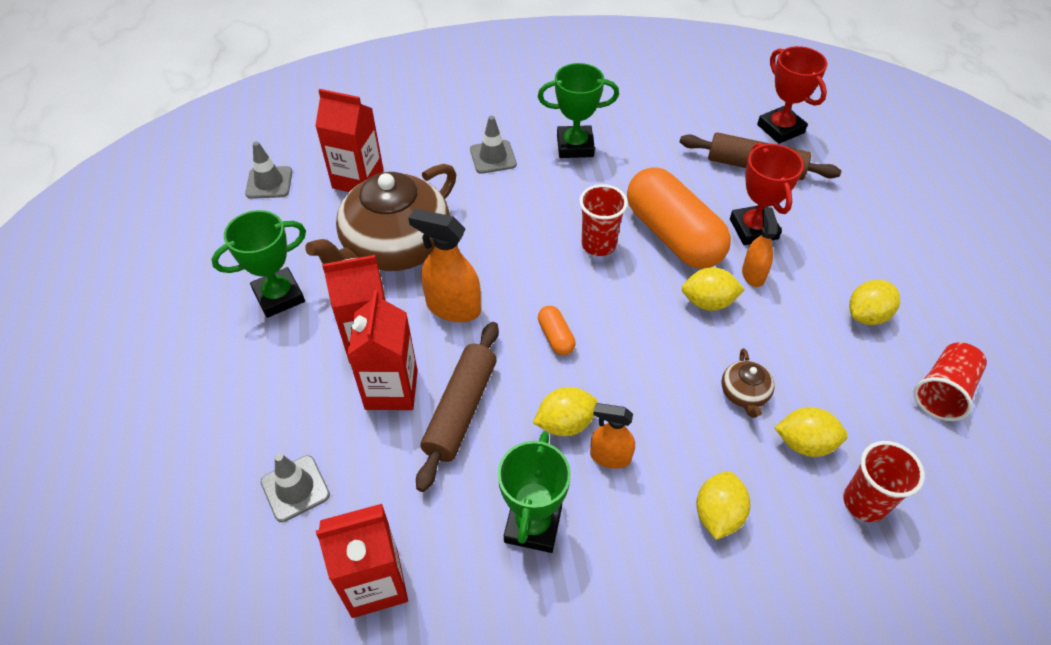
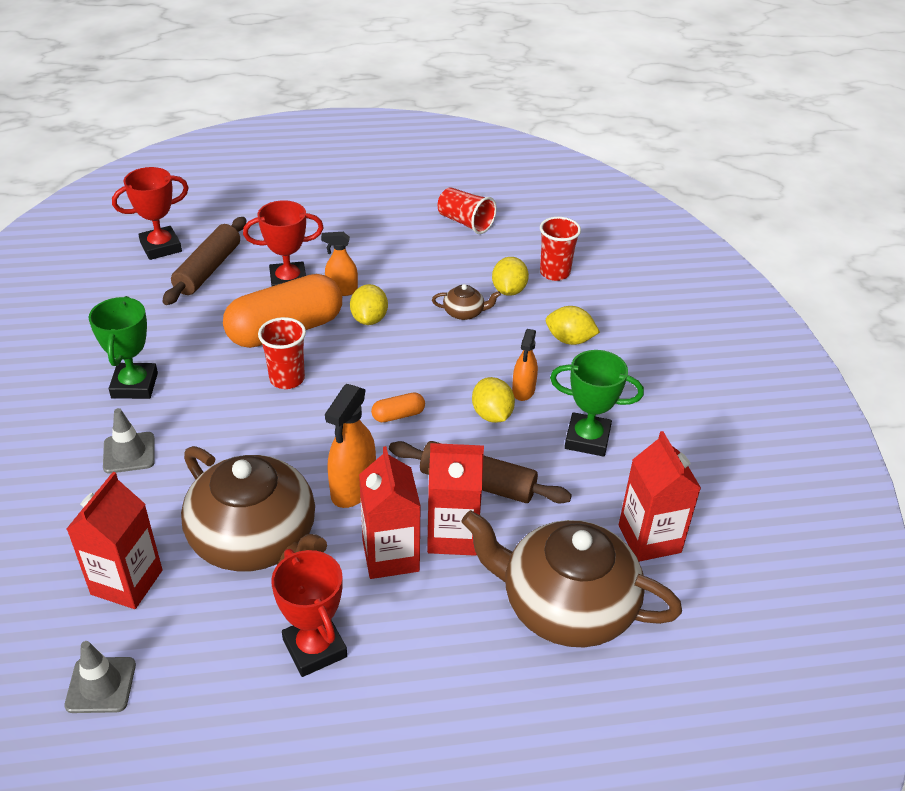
camera: 90 degrees left, 10 degrees down
green trophy [211,210,306,318] -> red trophy [271,549,347,677]
grey traffic cone [261,453,330,522] -> brown teapot [462,510,682,647]
yellow lemon [849,280,900,325] -> none

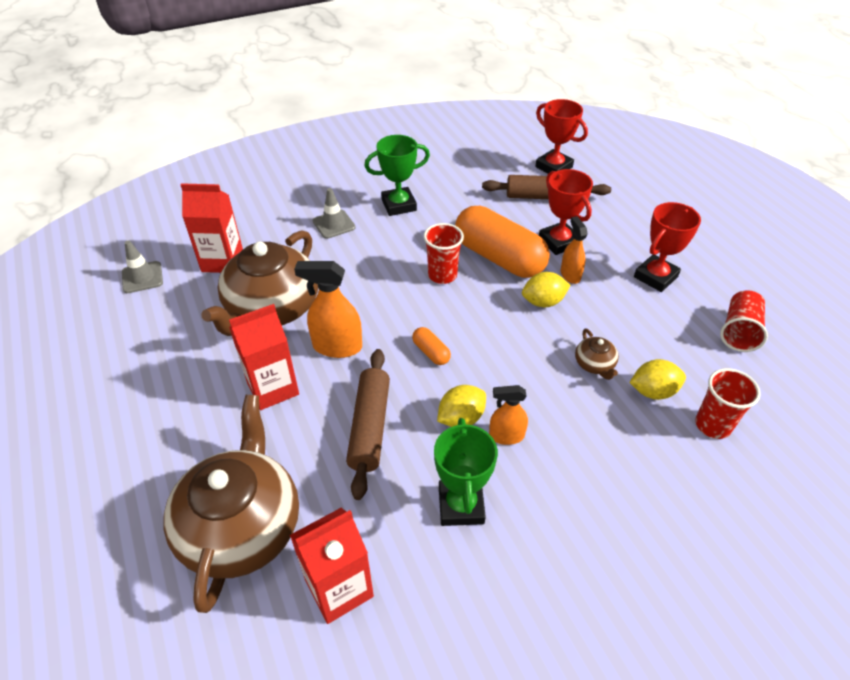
camera: 75 degrees right, 5 degrees up
red trophy [271,549,347,677] -> red trophy moved to [634,202,701,292]
red carton [427,443,484,556] -> none
yellow lemon [546,306,600,345] -> none

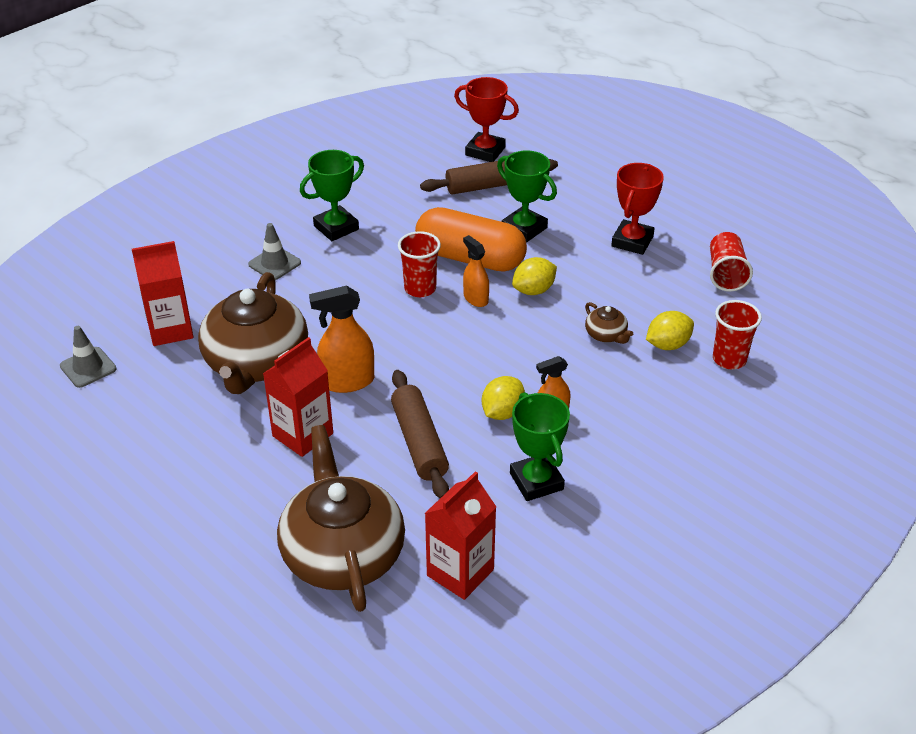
camera: 20 degrees left, 5 degrees down
orange capsule [412,327,451,365] -> none
red trophy [539,169,593,255] -> green trophy [497,150,557,242]
orange spray bottle [561,217,588,284] -> orange spray bottle moved to [463,235,489,307]

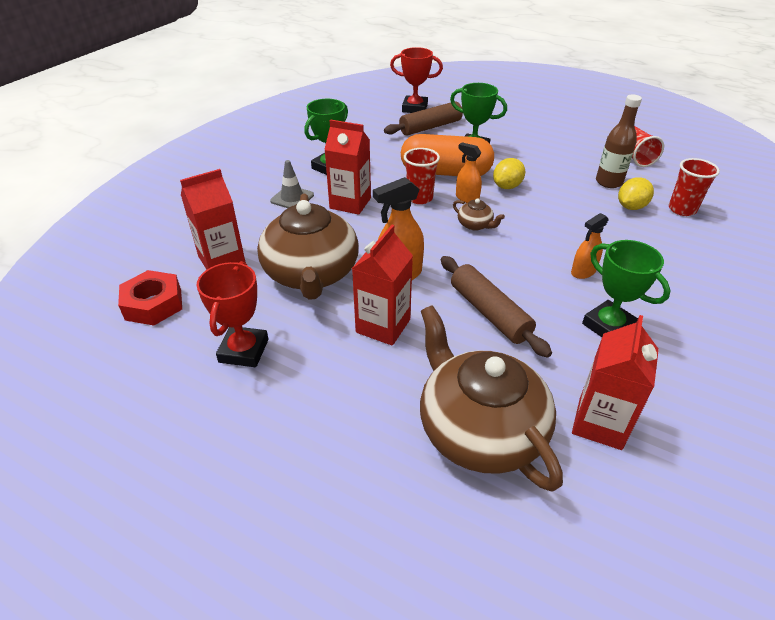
camera: 15 degrees left, 0 degrees up
grey traffic cone [60,326,117,388] -> red nut [118,270,182,325]
yellow lemon [482,376,525,420] -> none
brown teapot [585,302,633,344] -> brown teapot moved to [453,198,505,231]
red trophy [611,163,664,255] -> red trophy moved to [196,261,269,367]
none -> red carton [324,119,371,215]
none -> brown bottle [596,94,642,188]

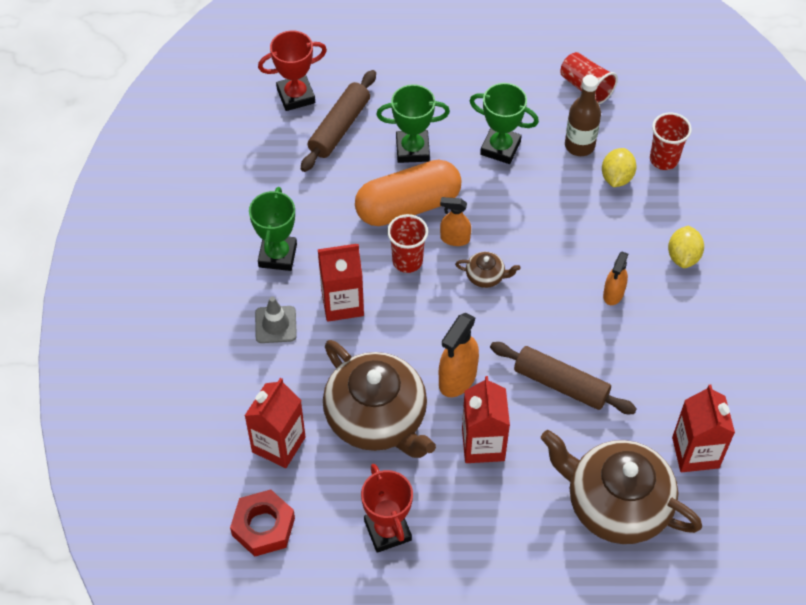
camera: 30 degrees left, 15 degrees up
yellow lemon [493,158,525,189] -> yellow lemon moved to [668,225,704,268]
green trophy [582,240,671,337] -> green trophy moved to [470,83,539,164]

